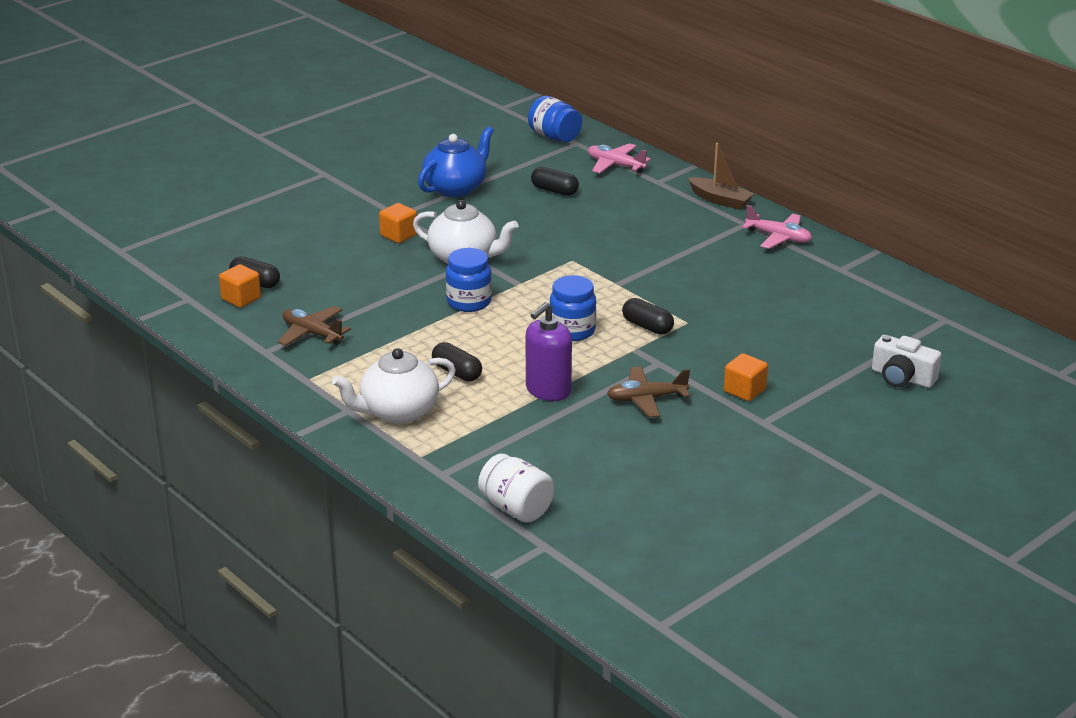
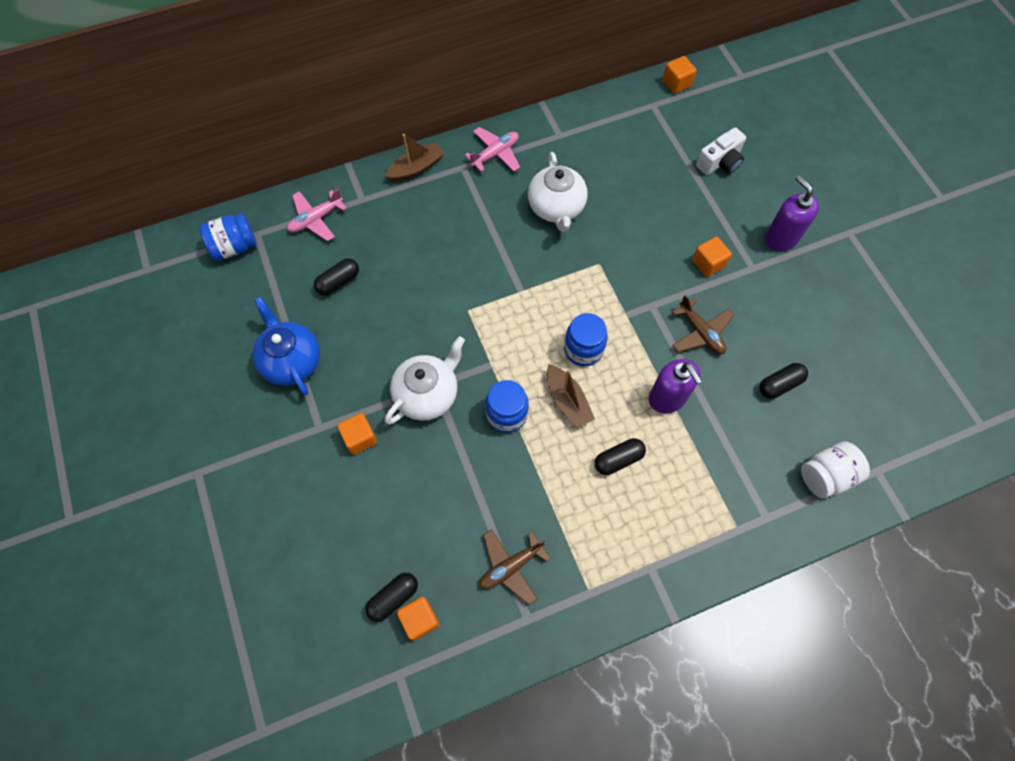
camera: 70 degrees left, 35 degrees up
white teapot [332,348,456,424] -> white teapot moved to [528,152,588,232]
brown plane [607,367,690,418] -> brown plane turned 45 degrees counterclockwise [672,295,734,354]
black capsule [622,298,674,335] -> black capsule moved to [760,363,808,399]
none -> brown boat [547,364,595,429]
none -> orange cube [663,56,697,94]
none -> purple soap dispenser [765,176,819,251]

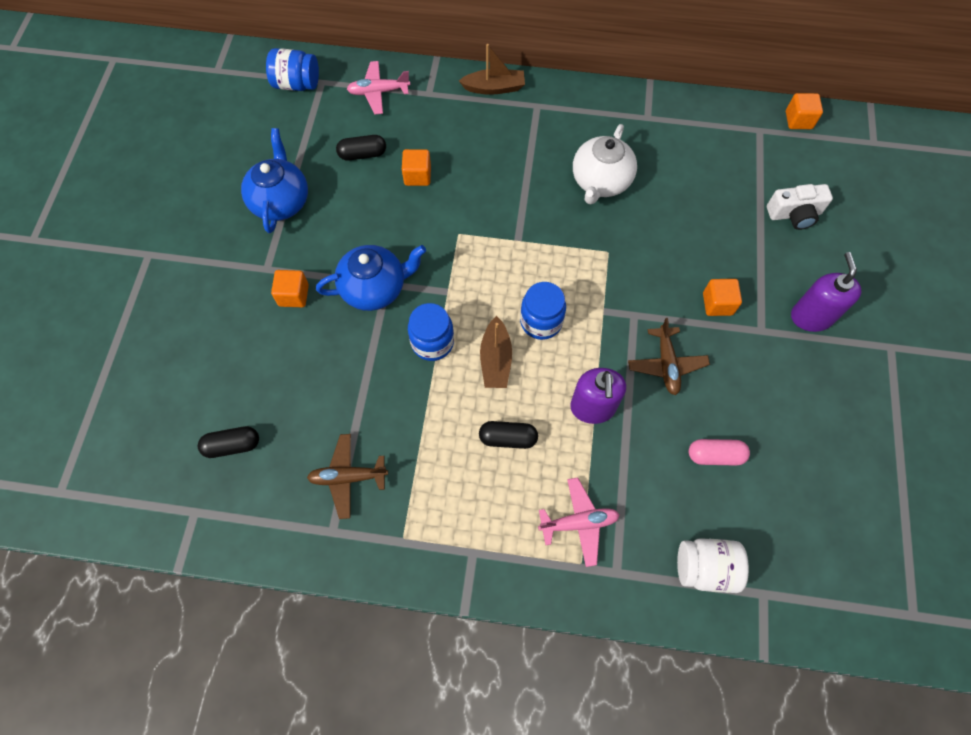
camera: 30 degrees right, 0 degrees up
white teapot [385,336,465,424] -> blue teapot [316,245,426,311]
orange cube [397,597,439,641] -> orange cube moved to [402,149,431,186]
pink plane [465,127,520,172] -> pink plane moved to [538,478,620,567]
black capsule [760,363,808,399] -> pink capsule [689,439,750,466]

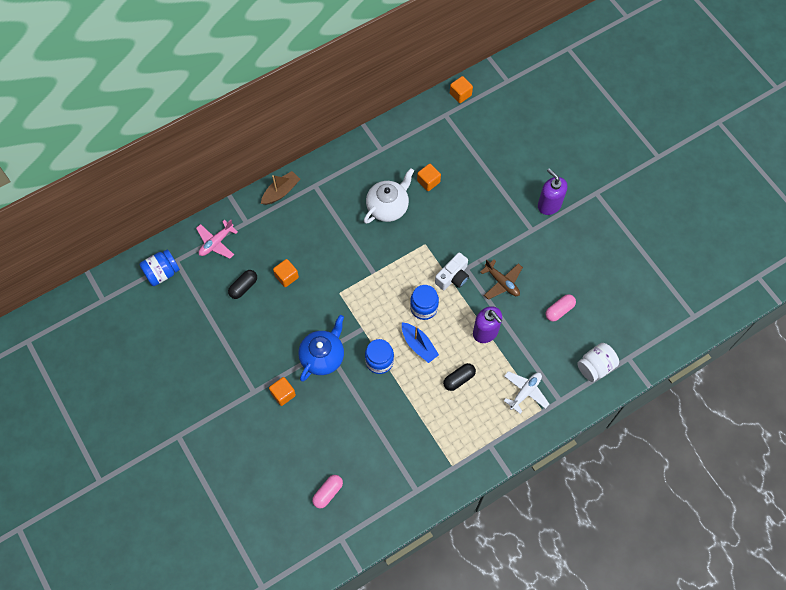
camera: 40 degrees left, 0 degrees up
black capsule [198,426,259,458] -> pink capsule [312,475,343,509]
blue teapot [241,128,308,233] -> none
brown plane [307,434,388,519] -> none
brown boat [480,316,512,388] -> blue boat [402,323,439,363]
pink plane [538,478,620,567] -> white plane [504,371,549,414]
white teapot [573,124,637,205] -> white teapot turned 120 degrees counterclockwise [364,168,414,224]
orange cube [703,279,742,316] -> orange cube moved to [417,164,441,191]
white camera [767,184,833,230] -> white camera moved to [435,252,469,290]

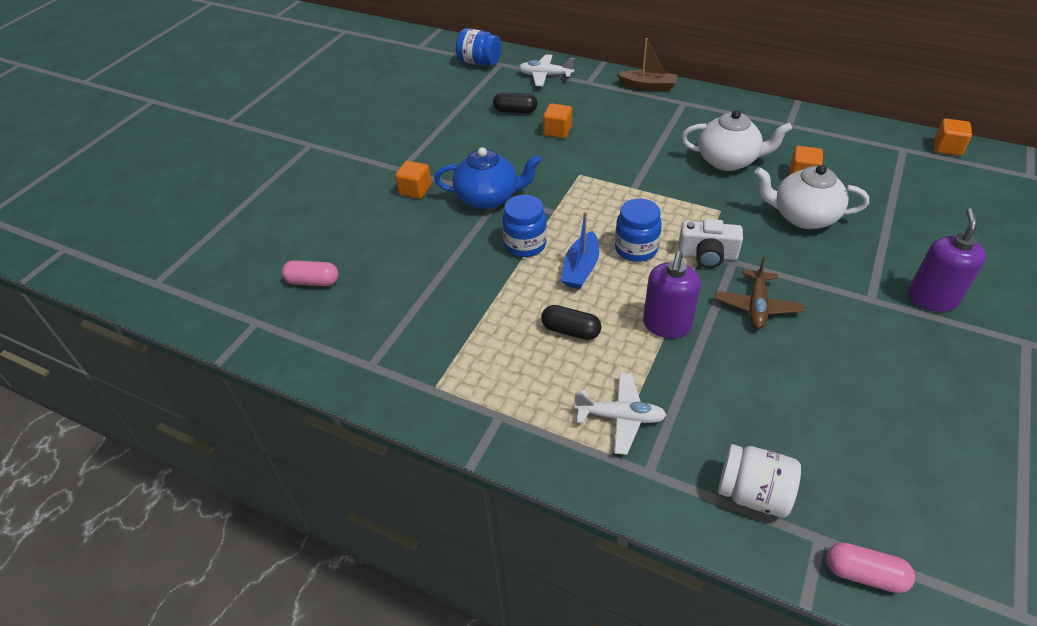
camera: 60 degrees right, 20 degrees down
pink plane [196,220,238,259] -> white plane [518,54,574,87]
pink capsule [545,294,576,322] -> pink capsule moved to [826,542,915,593]
none -> white teapot [754,165,869,229]

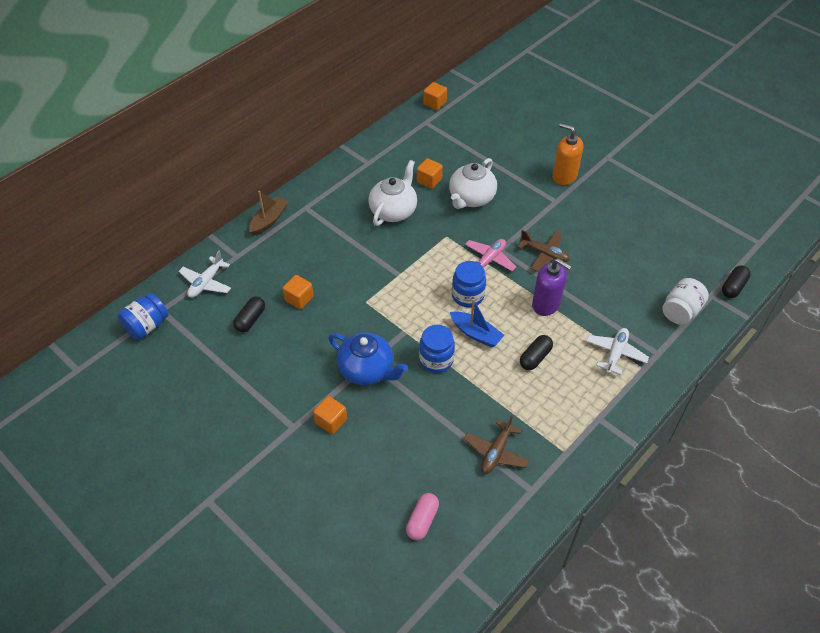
camera: 75 degrees left, 5 degrees up
blue teapot [434,147,541,209] -> blue teapot turned 105 degrees clockwise [329,332,408,385]
white camera [678,219,743,268] -> pink plane [465,239,516,275]
pink capsule [826,542,915,593] -> black capsule [722,265,751,298]
purple soap dispenser [908,208,986,312] -> orange soap dispenser [552,123,583,185]
none -> brown plane [464,415,530,474]

